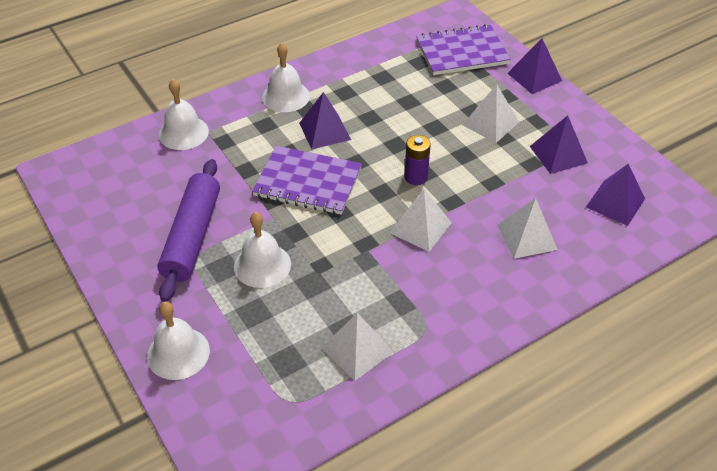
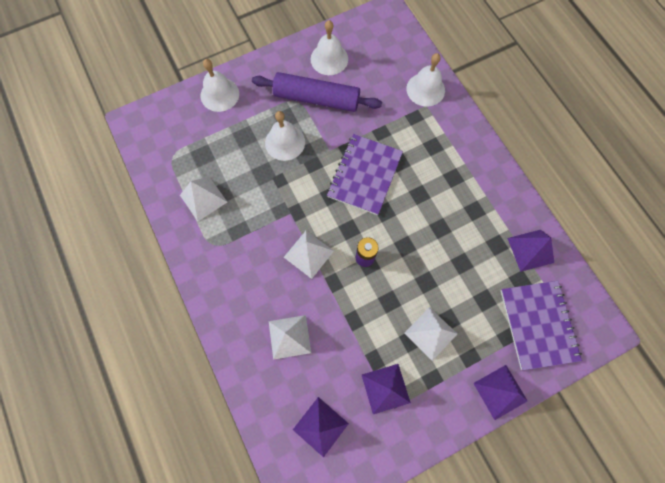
camera: 95 degrees right, 25 degrees up
white bell [262,43,310,112] -> white bell moved to [311,20,348,75]
purple pyramid [299,92,351,149] -> purple pyramid moved to [507,230,554,272]

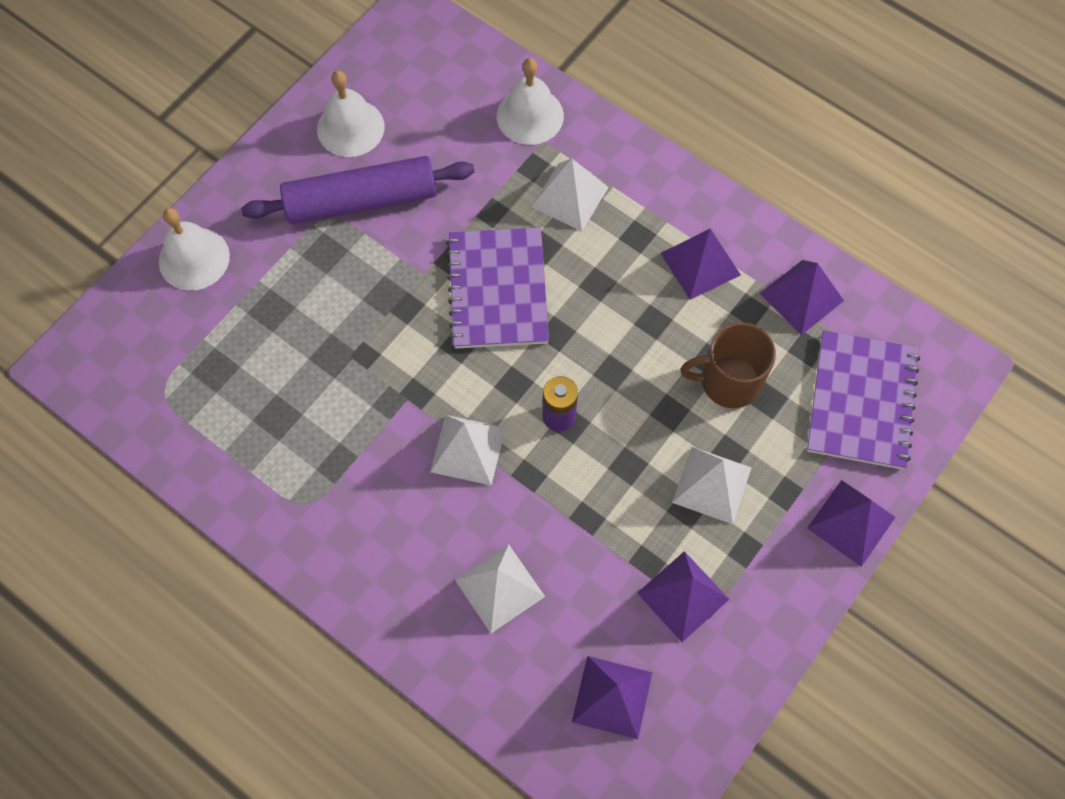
camera: 25 degrees left, 5 degrees down
white pyramid [180,177,227,221] -> white pyramid moved to [531,159,609,231]
white bell [265,111,305,161] -> none
purple notebook [501,281,582,370] -> purple notebook turned 45 degrees clockwise [807,330,920,470]
none -> purple pyramid [661,229,741,300]
none -> brown mug [681,322,776,408]

